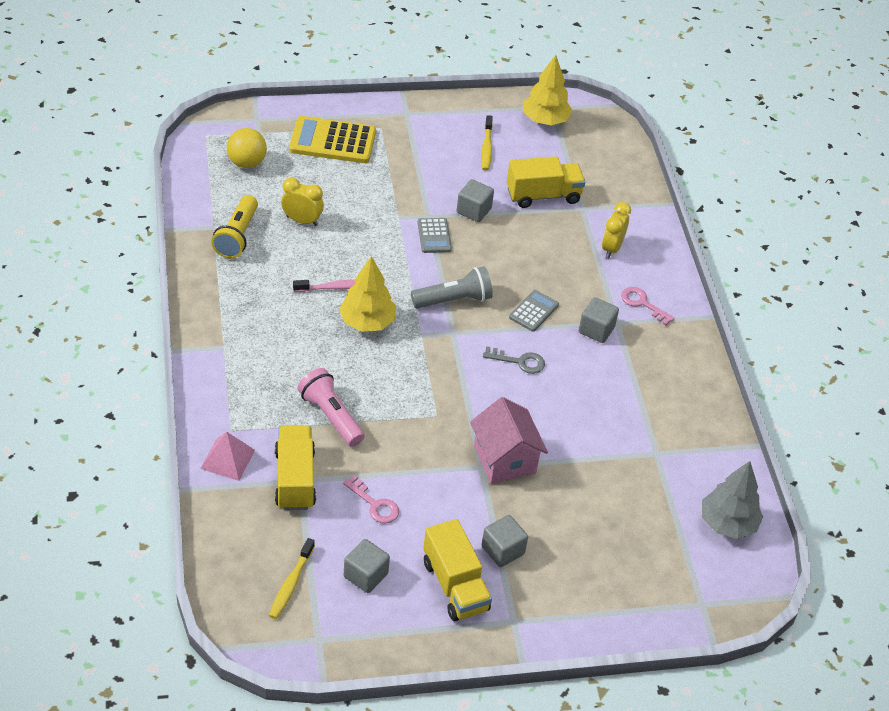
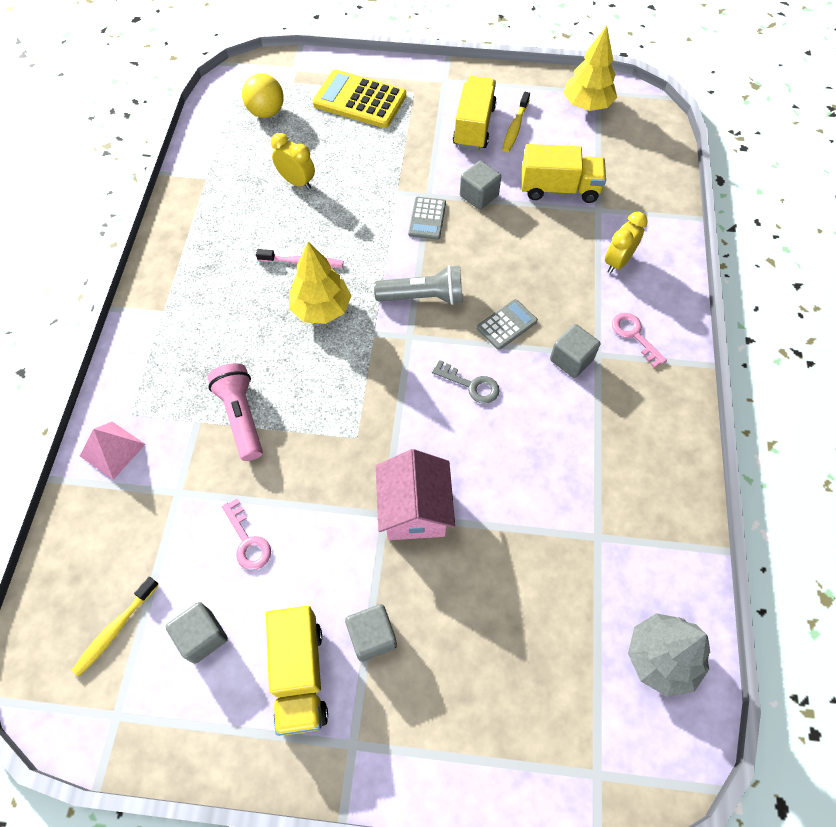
camera: 20 degrees right, 15 degrees up
yellow flashlight [211,195,258,259] -> none
yellow truck [275,425,316,510] -> yellow truck moved to [453,76,497,150]

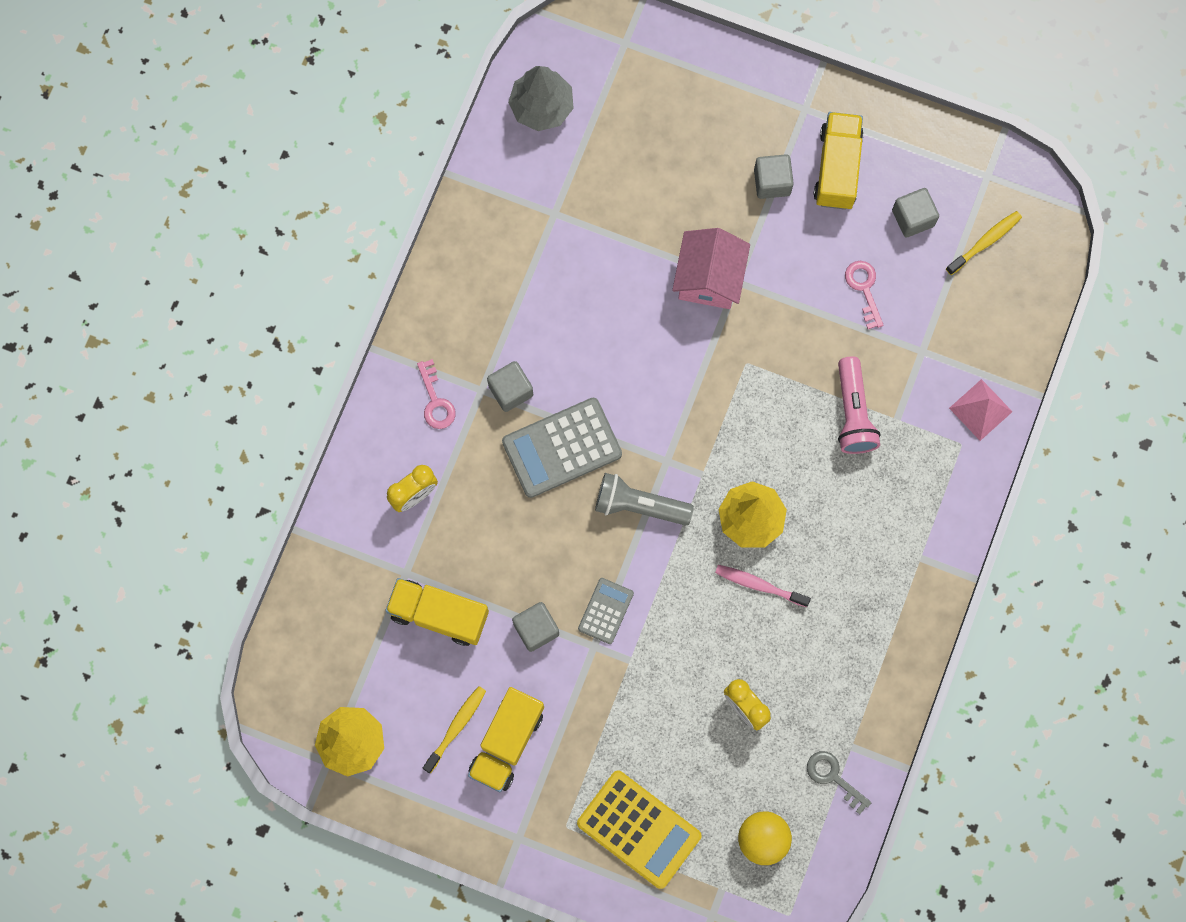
camera: 165 degrees left, 15 degrees up
grey key [432,360,500,404] -> grey key moved to [807,751,872,814]
grey calculator [477,299,538,350] -> grey calculator [502,398,622,498], size x1.83

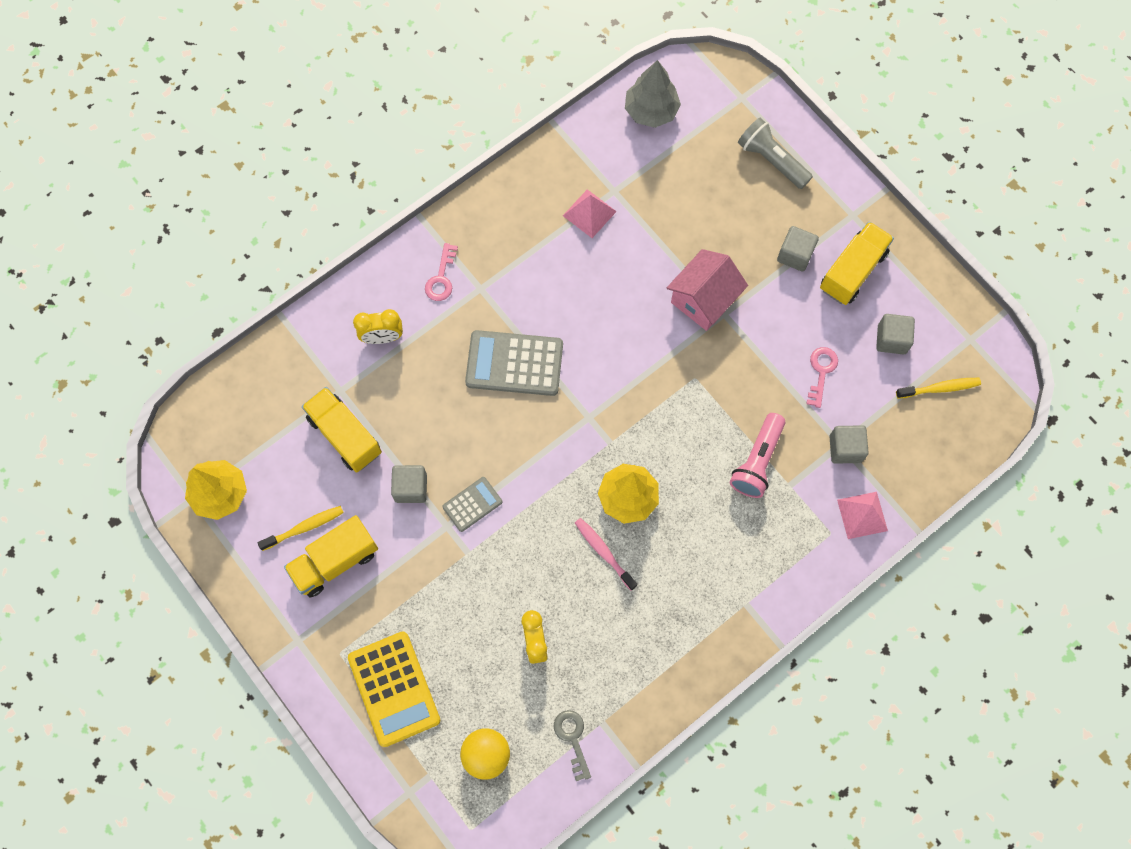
camera: 30 degrees right, 5 degrees down
grey cube [487,361,533,412] -> grey cube moved to [829,425,869,464]
grey flashlight [595,473,694,526] -> grey flashlight moved to [738,118,813,189]
none -> pink pyramid [563,189,617,238]

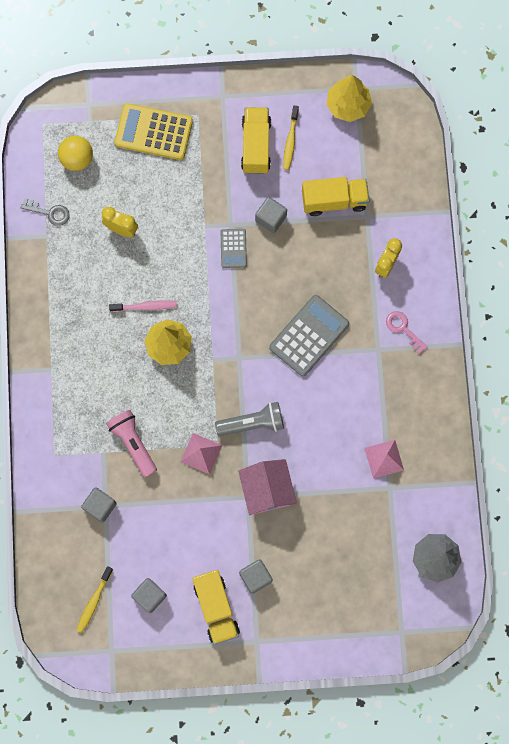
camera: 125 degrees right, 5 degrees up
grey flashlight [738,118,813,189] -> grey flashlight moved to [215,402,284,436]
pink key [806,347,838,408] -> none
pink pyramid [837,492,888,539] -> pink pyramid moved to [180,433,222,475]

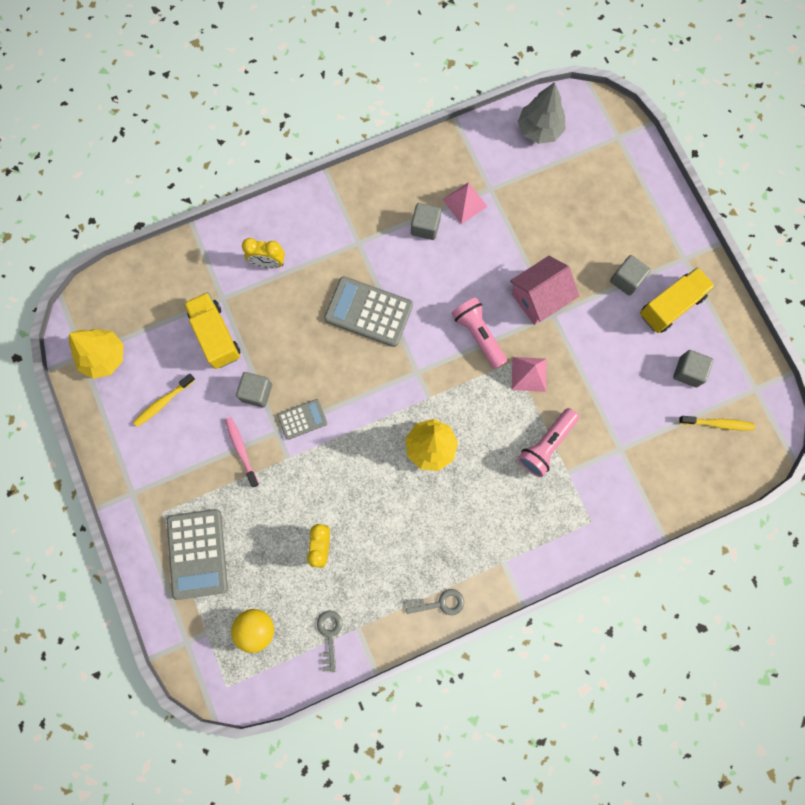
camera: 110 degrees left, 0 degrees up
grey cube [81,487,117,523] -> grey cube moved to [411,203,441,240]
pink toothbrush [109,300,177,312] -> pink toothbrush moved to [225,417,259,487]
yellow calculator [115,103,193,160] -> grey calculator [167,509,228,600]
grey flashlight [215,402,284,436] -> pink flashlight [452,297,507,369]
yellow truck [241,107,271,174] -> none
yellow toothbrush [283,106,299,170] -> yellow toothbrush turned 150 degrees clockwise [133,373,195,427]
pink key [386,311,428,354] -> none
none -> grey key [406,589,464,615]

